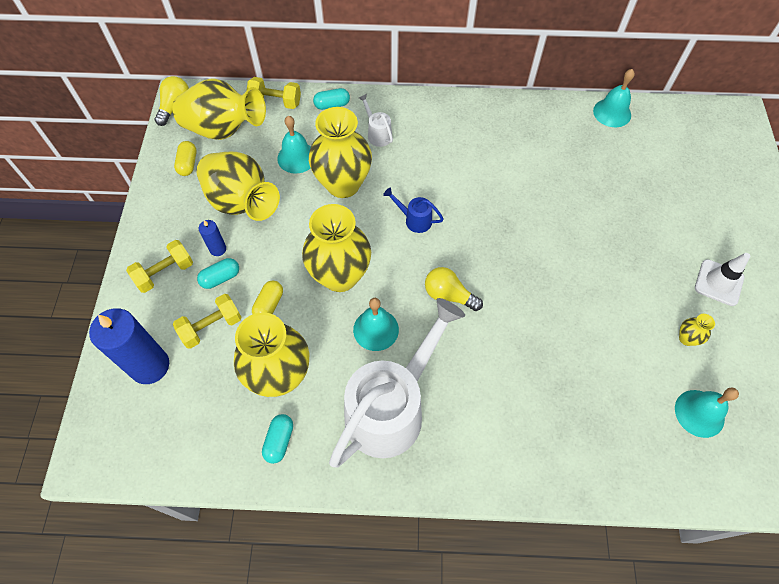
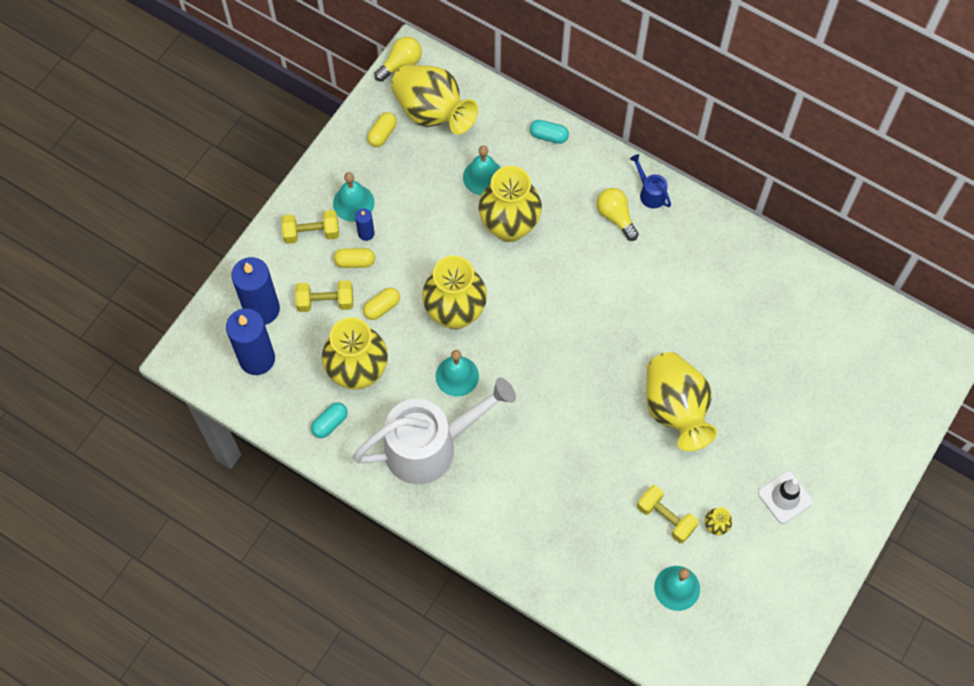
camera: 30 degrees right, 5 degrees up
yellow vase [196,152,280,221] -> yellow vase moved to [646,352,717,451]
turquoise capsule [197,258,239,289] -> yellow capsule [334,248,375,268]
yellow dumbbell [246,77,301,109] -> yellow dumbbell moved to [637,485,699,543]
white watering can [359,94,393,147] -> none
blue watering can [383,187,444,233] -> blue watering can moved to [630,154,671,208]
yellow light bulb [425,267,483,311] -> yellow light bulb moved to [597,188,639,241]
turquoise bell [593,69,635,127] -> turquoise bell moved to [333,172,374,222]
none -> blue candle [226,308,275,375]

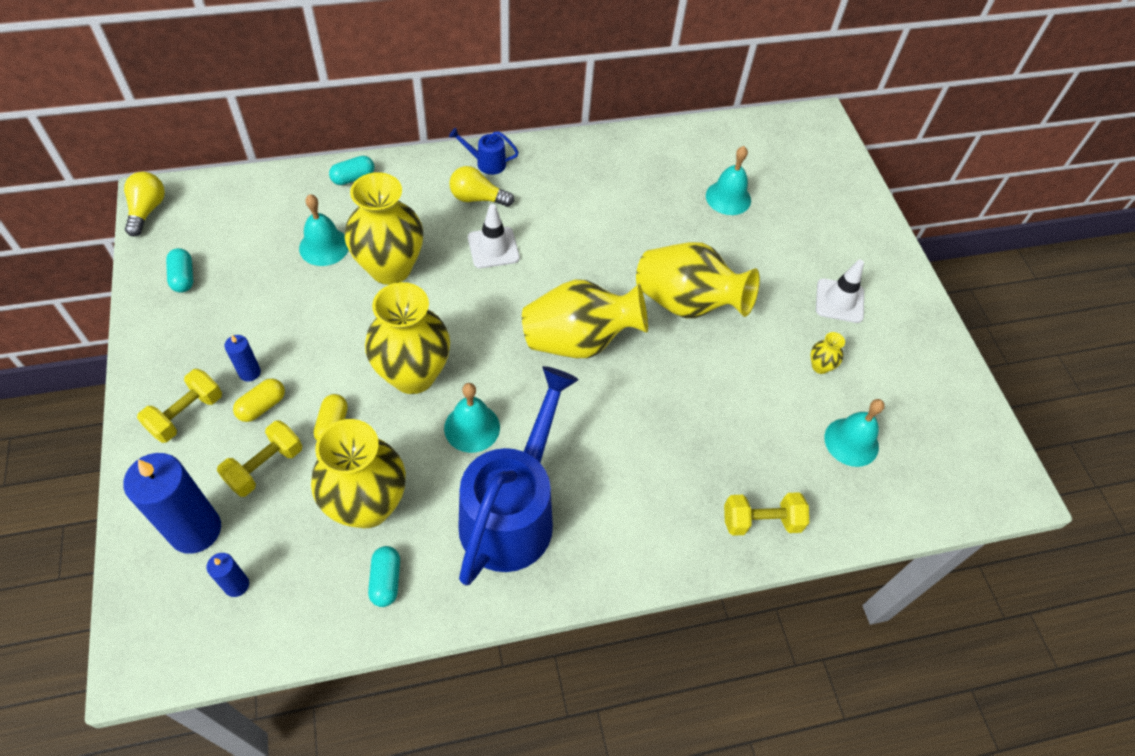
camera: 50 degrees left, 10 degrees down
blue candle [226,308,275,375] -> blue candle [207,553,249,597], size x0.47
turquoise bell [333,172,374,222] -> turquoise bell moved to [706,146,751,215]
white watering can [353,377,516,484] -> blue watering can [458,366,579,586]
yellow capsule [367,112,397,147] -> turquoise capsule [166,248,193,293]
yellow vase [391,65,478,135] -> yellow vase moved to [522,279,648,358]
yellow dumbbell [637,485,699,543] -> yellow dumbbell moved to [724,492,809,536]
none -> white traffic cone [468,204,520,268]

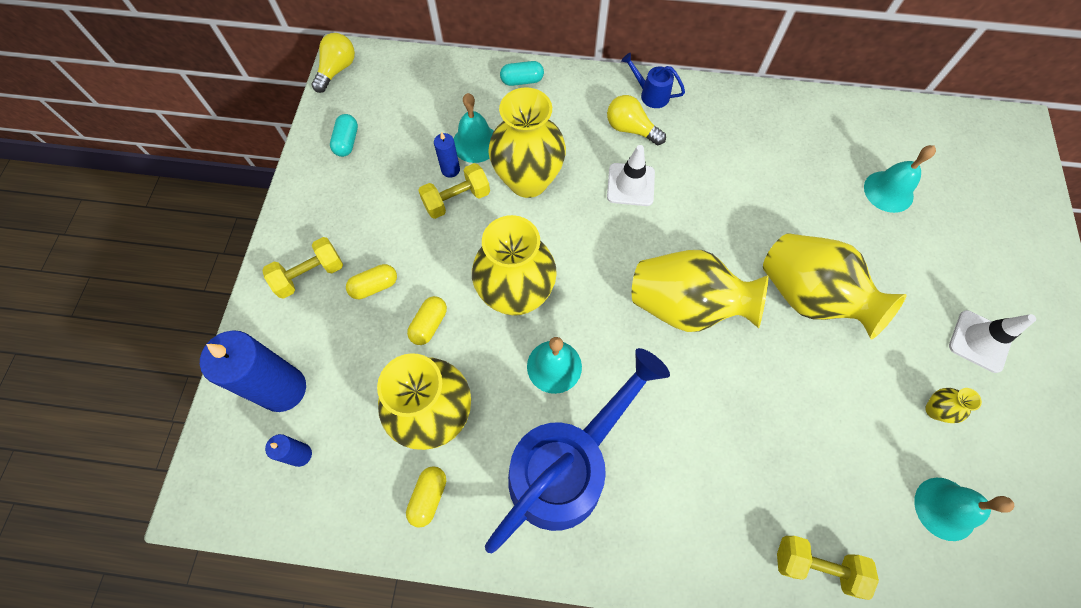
camera: 25 degrees right, 10 degrees up
yellow dumbbell [217,421,302,497] -> yellow dumbbell moved to [418,163,490,219]
blue candle [224,335,261,382] -> blue candle moved to [434,132,460,178]
turquoise capsule [368,546,400,607] -> yellow capsule [406,466,446,528]

